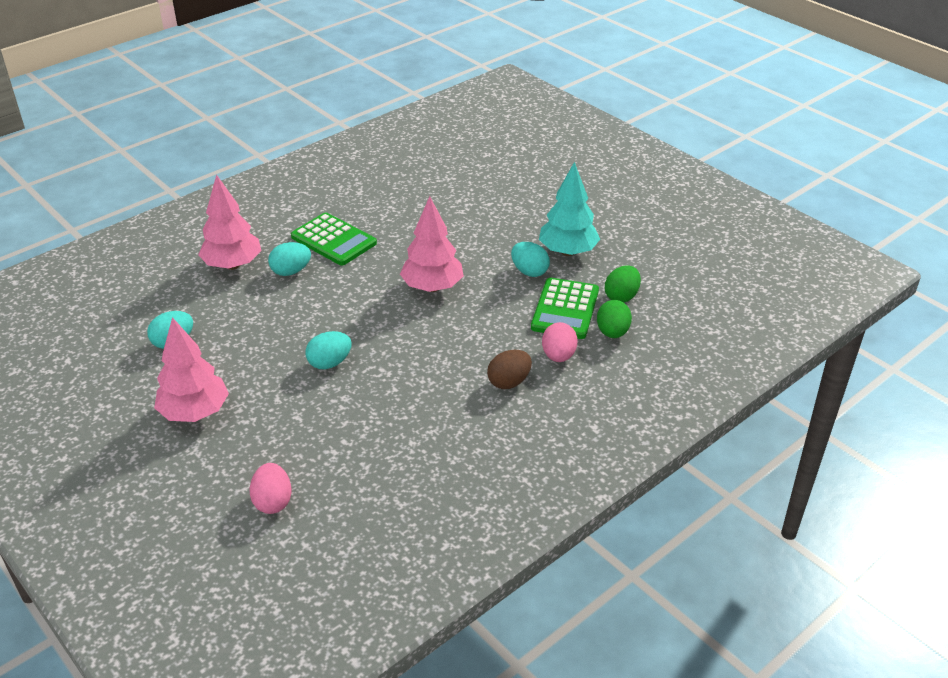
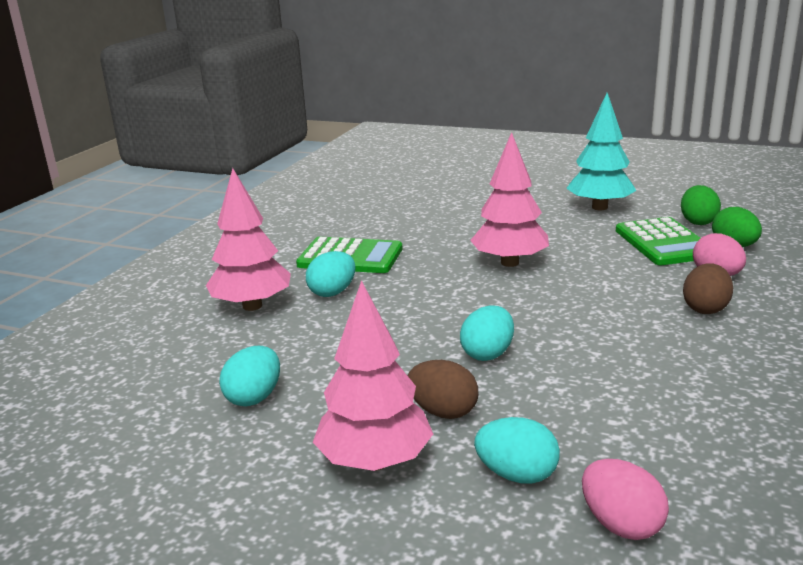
camera: 25 degrees left, 15 degrees down
turquoise egg [511,242,550,277] -> turquoise egg moved to [474,417,560,484]
none -> brown egg [408,360,478,419]

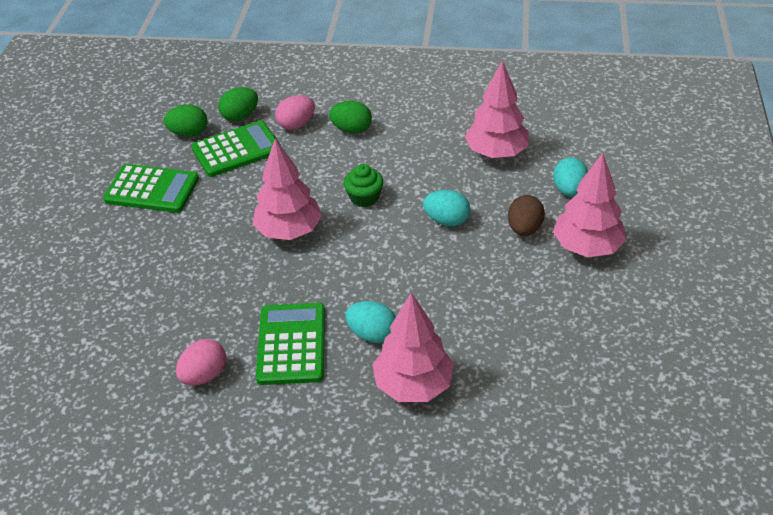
camera: 105 degrees left, 20 degrees up
turquoise egg [219,346,280,407] -> none
turquoise tree [566,93,637,210] -> green calculator [103,164,199,213]
pink egg [582,459,669,540] -> pink egg moved to [176,339,226,385]
brown egg [683,263,733,314] -> green egg [329,101,372,134]
none -> green cupcake [344,164,383,207]
none -> pink tree [465,61,529,158]

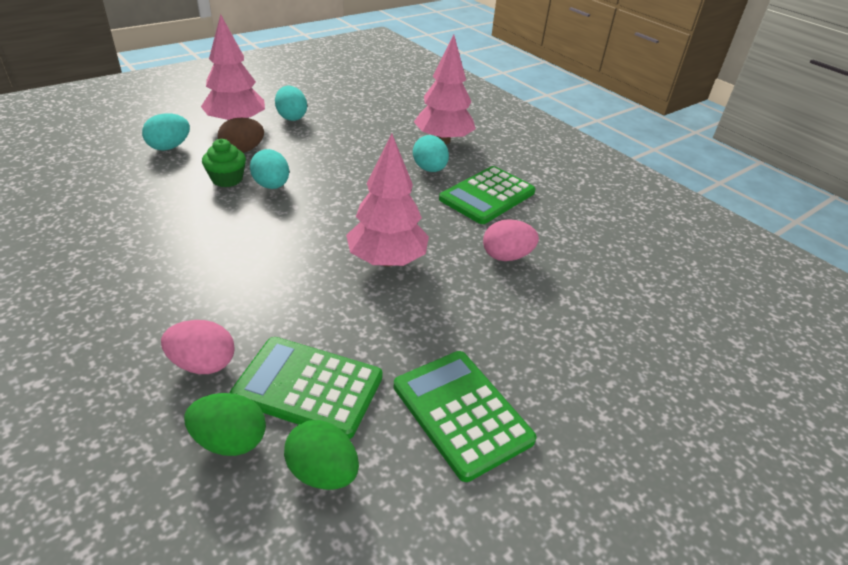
camera: 140 degrees left, 5 degrees down
pink egg [176,339,226,385] -> pink egg moved to [483,219,539,261]
green egg [329,101,372,134] -> none
green cupcake [344,164,383,207] -> green cupcake moved to [202,139,246,187]
pink tree [465,61,529,158] -> none
none -> turquoise egg [275,86,307,121]

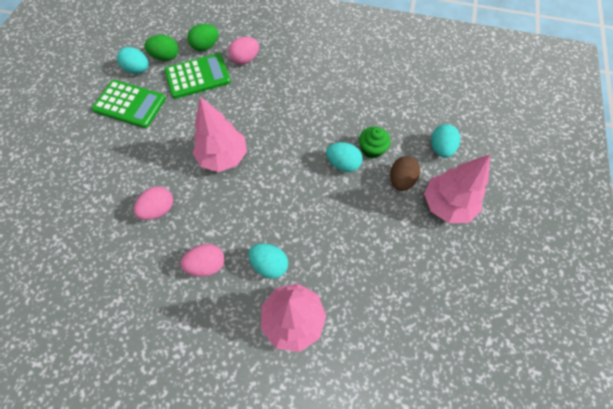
camera: 145 degrees right, 25 degrees up
turquoise egg [275,86,307,121] -> turquoise egg moved to [117,47,149,74]
green calculator [439,166,535,224] -> pink egg [181,244,224,277]

